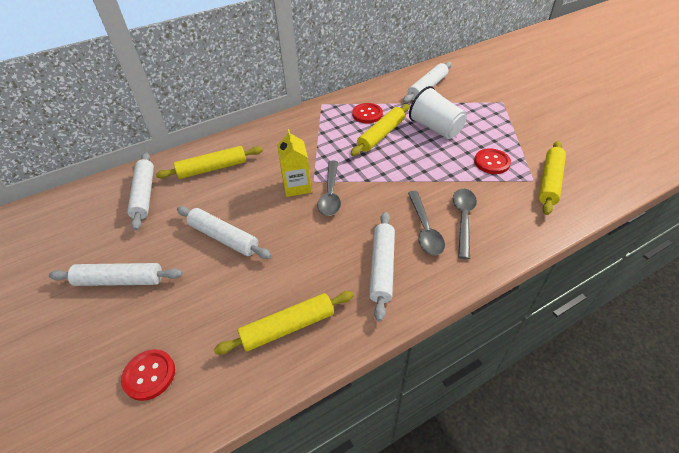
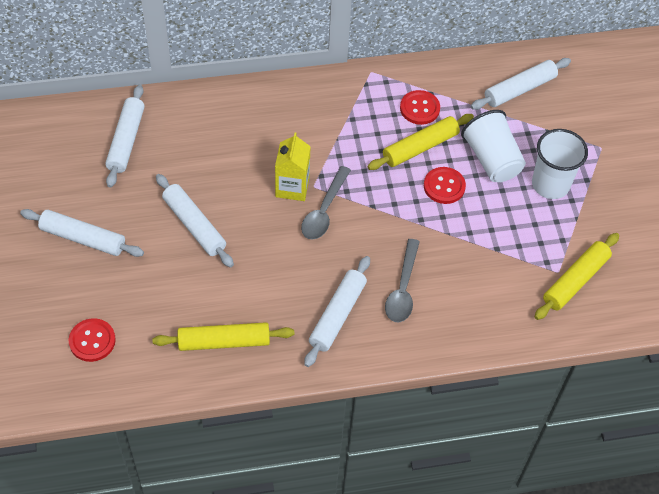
camera: 15 degrees right, 10 degrees up
yellow rolling pin [156,146,263,179] -> none
grey spoon [453,189,477,259] -> none
red button [474,149,511,174] -> red button moved to [424,167,466,204]
none -> white cup [532,129,588,199]

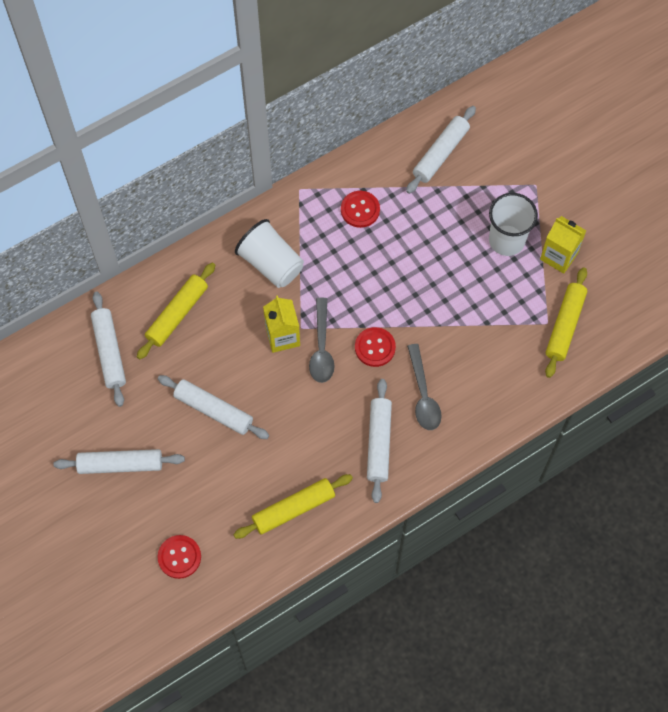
camera: 20 degrees left, 10 degrees up
yellow rolling pin [368,114,474,170] -> yellow rolling pin moved to [137,263,215,359]
red button [424,167,466,204] -> red button moved to [355,327,396,367]
white cup [461,110,526,182] -> white cup moved to [235,219,304,288]
none -> yellow carton [540,216,586,274]

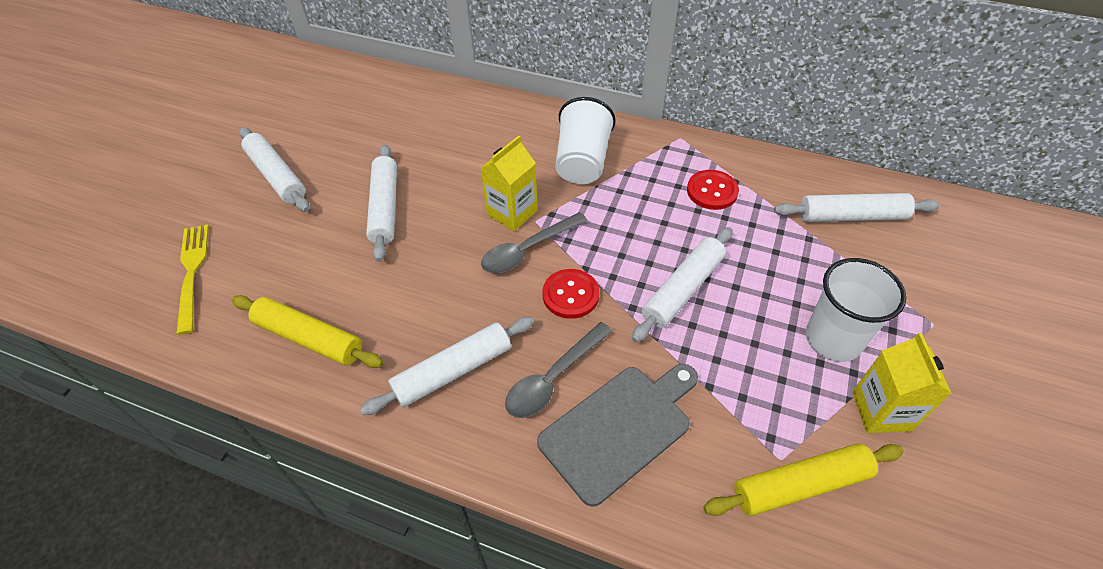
camera: 55 degrees right, 15 degrees down
white rolling pin [91,292,126,407] -> white rolling pin moved to [632,227,733,342]
yellow rolling pin [137,263,215,359] -> none
red button [157,535,201,579] -> yellow fork [176,224,209,335]
none -> grey cutting board [537,364,698,507]

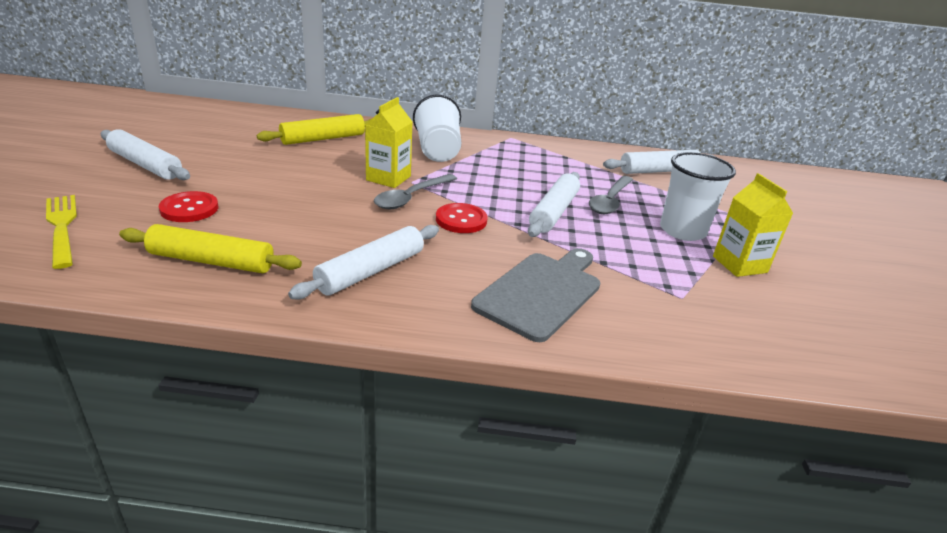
camera: 20 degrees left, 20 degrees down
white rolling pin [366,144,397,262] -> none
grey spoon [505,322,613,418] -> grey spoon moved to [589,176,633,214]
red button [687,170,739,210] -> red button moved to [159,191,218,222]
yellow rolling pin [703,443,904,516] -> yellow rolling pin moved to [257,114,371,145]

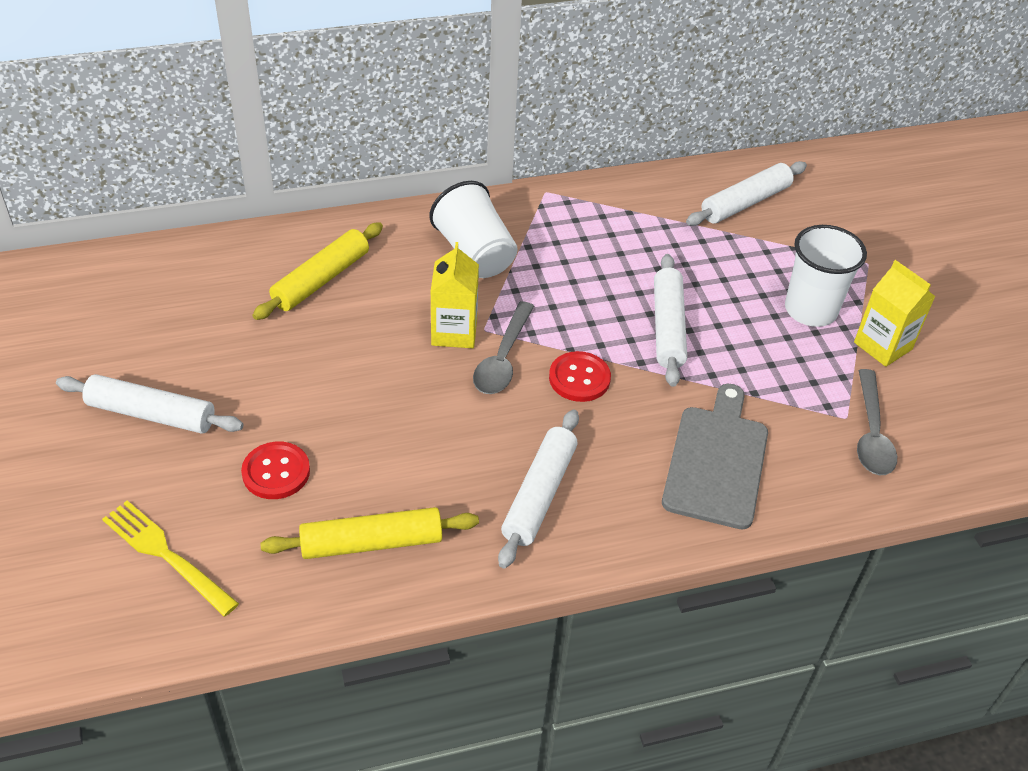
camera: 20 degrees left, 15 degrees up
grey spoon [589,176,633,214] -> grey spoon moved to [857,369,897,475]

